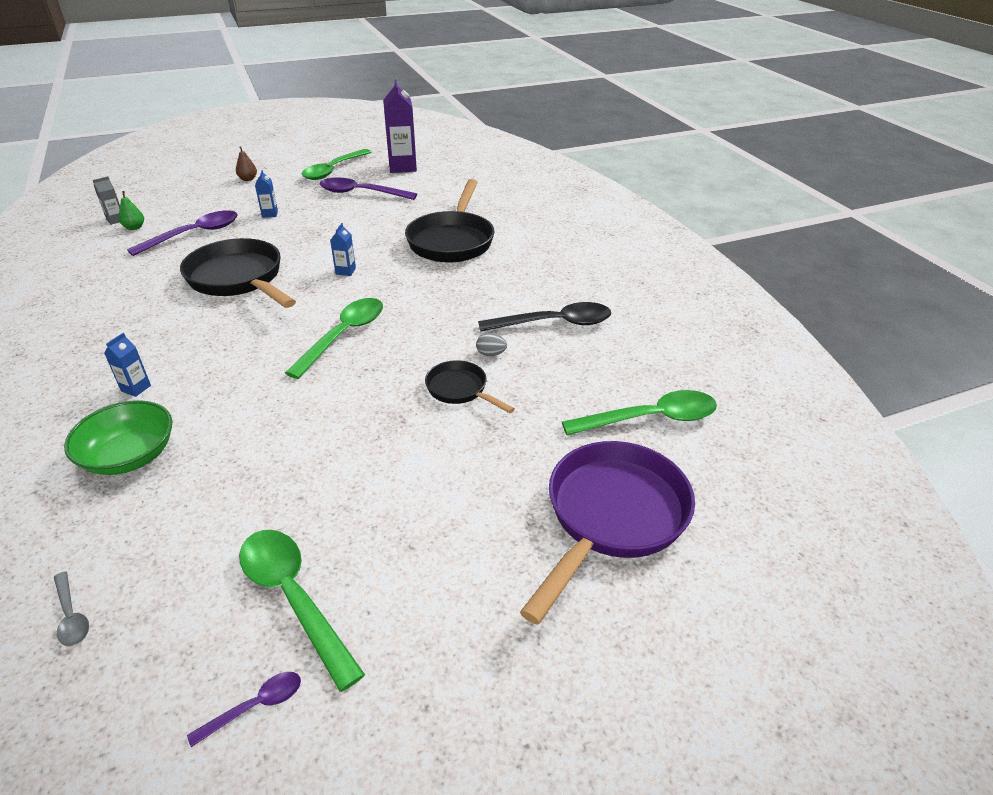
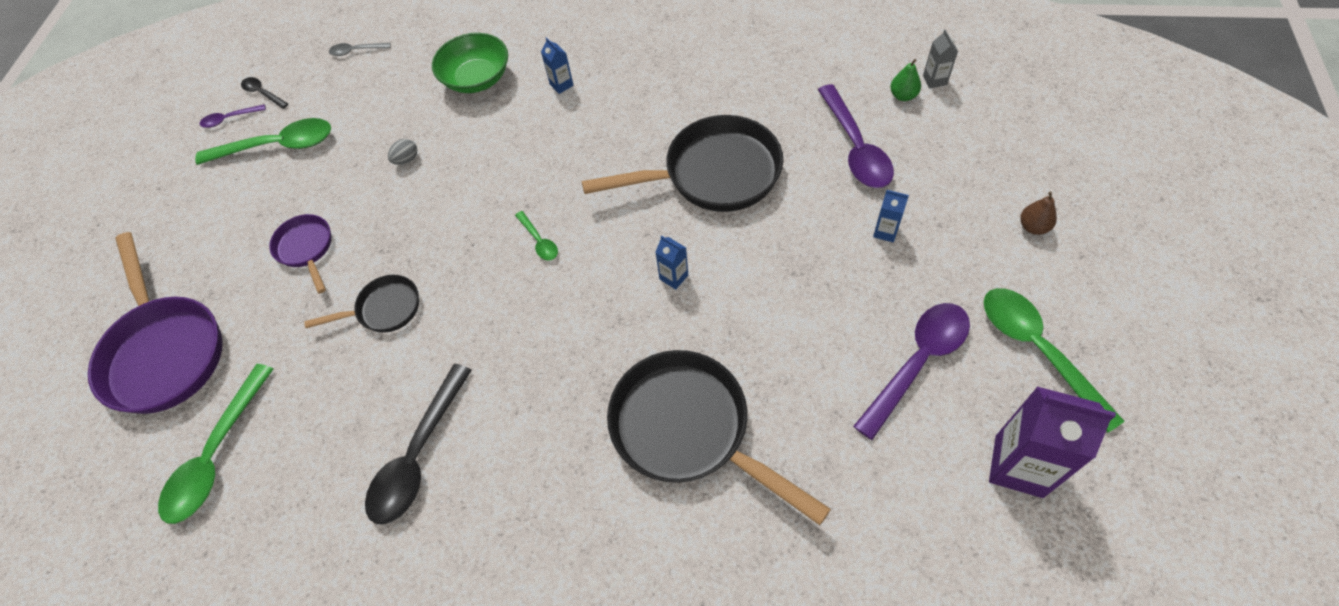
camera: 125 degrees right, 20 degrees up
purple spoon [187,672,301,747] -> purple spoon turned 75 degrees clockwise [200,104,266,128]
green spoon [285,298,383,379] -> green spoon [515,211,558,260], size x0.48
grey egg [476,333,507,356] -> grey egg moved to [388,139,417,165]
none -> black spoon [241,77,288,109]
none -> purple pan [269,214,332,293]

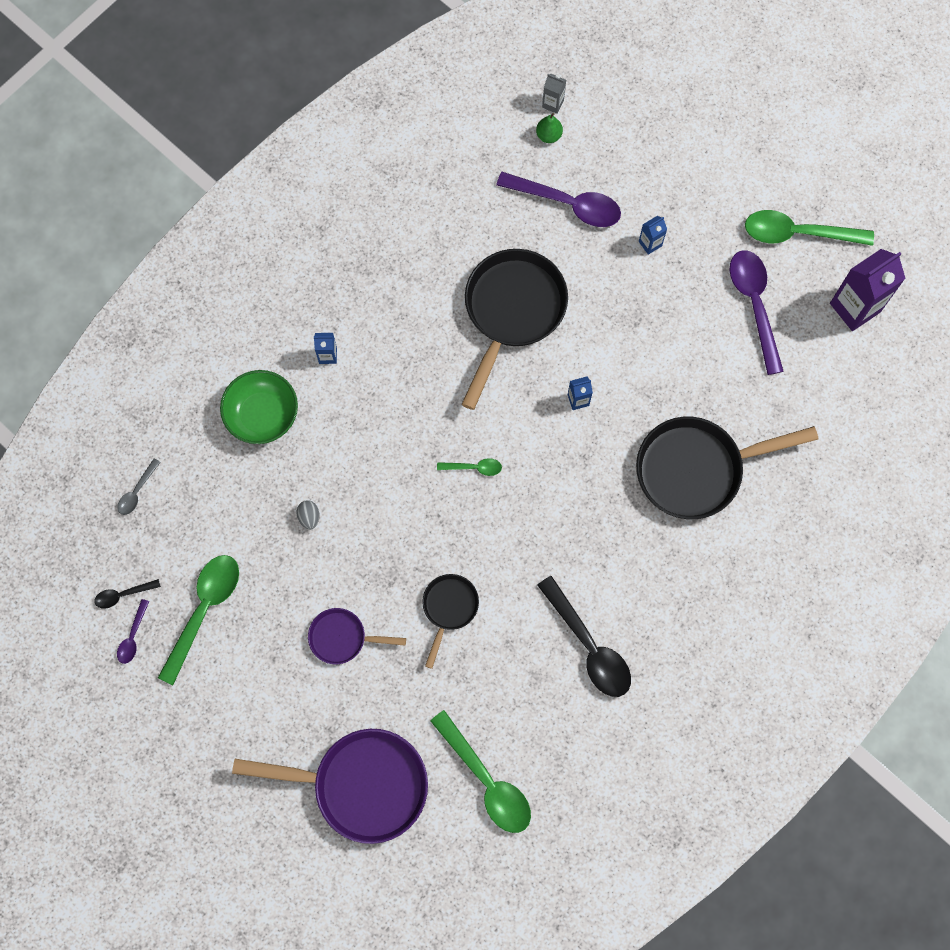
camera: 60 degrees left, 15 degrees up
brown pear [1020,192,1057,235] -> none

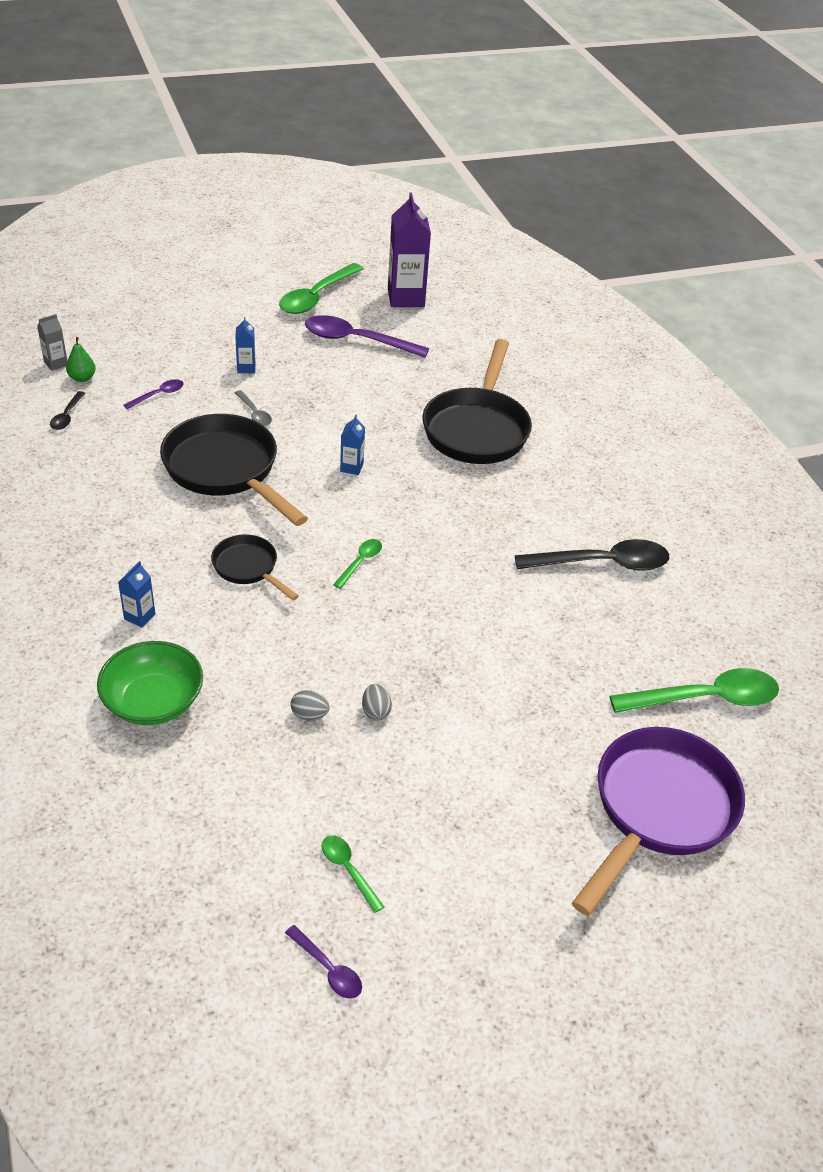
camera: 65 degrees left, 30 degrees down
black spoon [94,579,161,609] -> black spoon moved to [50,391,85,430]
grey spoon [117,458,161,515] -> grey spoon moved to [235,390,272,426]
green spoon [158,555,239,685] -> green spoon [322,835,384,913], size x0.48
purple pan [308,608,406,664] -> none
black pan [422,574,479,669] -> black pan moved to [211,534,299,600]
purple spoon [496,172,621,227] -> purple spoon [124,379,184,409], size x0.48
none -> grey egg [362,684,392,721]

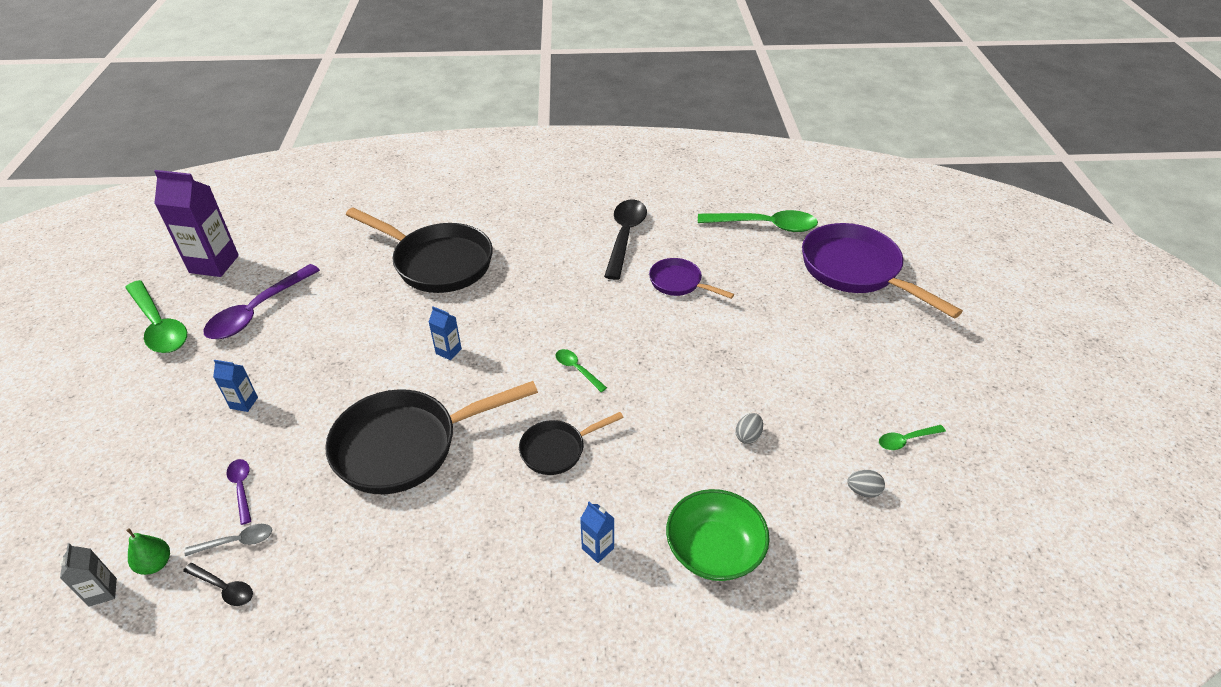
camera: 70 degrees left, 0 degrees up
grey spoon [235,390,272,426] -> grey spoon moved to [185,524,272,556]
purple spoon [285,925,362,999] -> none
grey egg [362,684,392,721] -> grey egg moved to [847,470,885,498]
green spoon [609,668,779,713] -> green spoon turned 90 degrees clockwise [698,210,818,232]
none -> purple pan [649,258,734,299]

